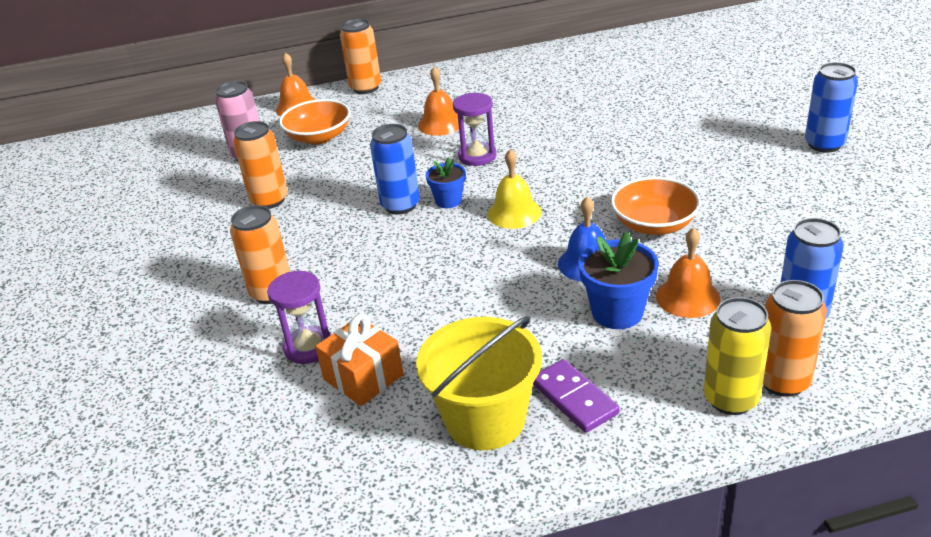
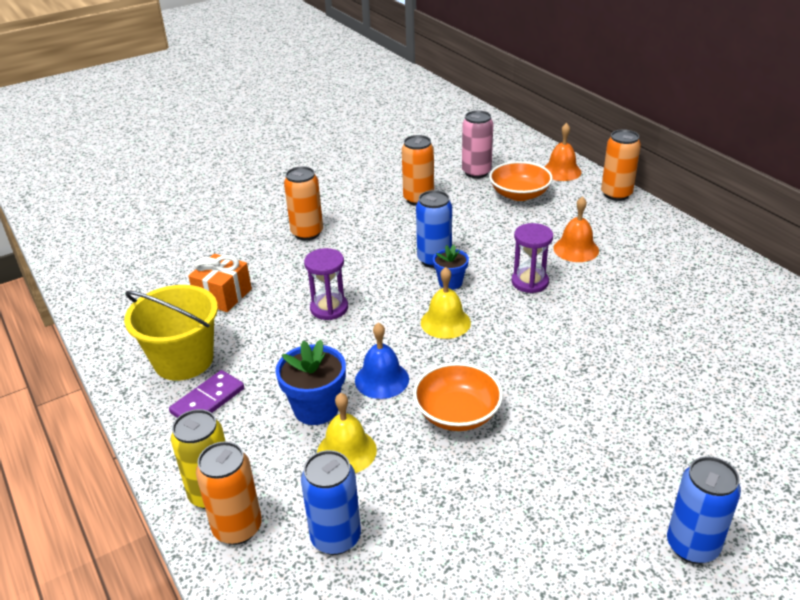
camera: 70 degrees right, 0 degrees up
purple hourglass [267,271,332,364] -> purple hourglass moved to [304,248,348,320]
orange bell [656,228,720,318] -> yellow bell [317,393,377,473]

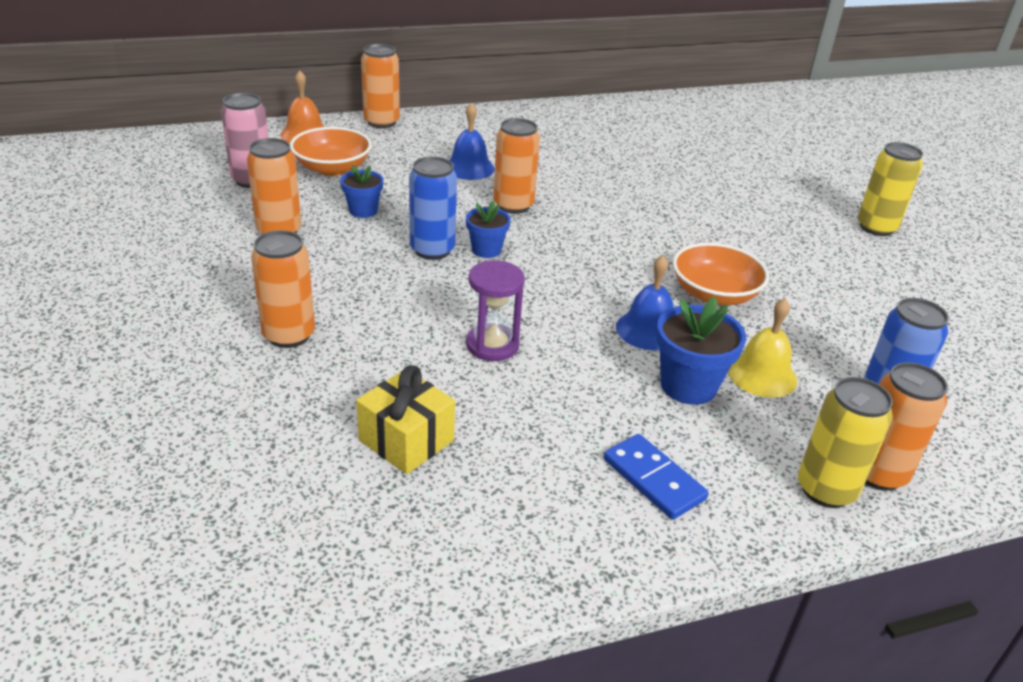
camera: 80 degrees left, 0 degrees up
yellow bucket [124,285,218,381] -> none
purple domino [169,370,244,418] -> blue domino [604,434,708,520]
orange gift [188,254,252,312] -> yellow gift [356,366,455,474]
yellow bell [421,267,471,339] -> none
purple hourglass [511,223,553,293] -> orange can [493,118,540,214]
orange bell [553,196,599,262] -> blue bell [449,103,495,180]
blue can [667,457,741,564] -> yellow can [858,142,923,236]
none -> blue flower pot [340,165,383,218]

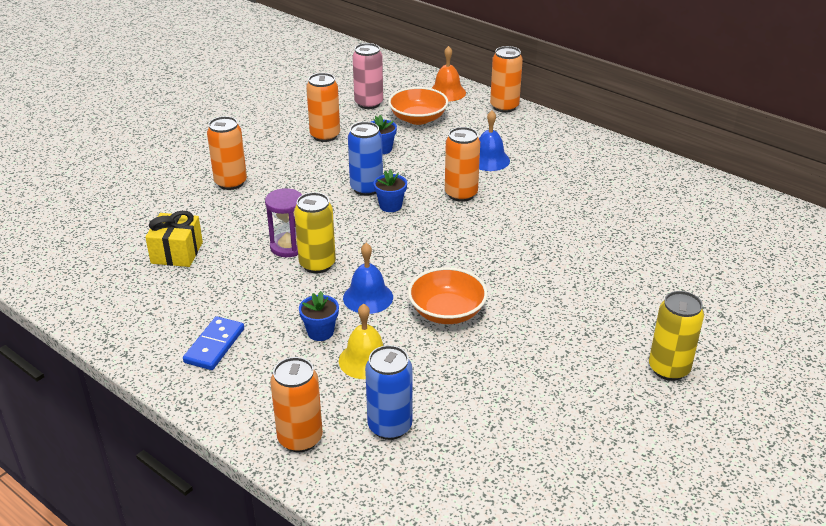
camera: 60 degrees right, 0 degrees up
blue flower pot [656,297,746,405] -> blue flower pot [299,291,339,341], size x0.63
yellow can [798,377,893,508] -> yellow can moved to [294,192,336,273]

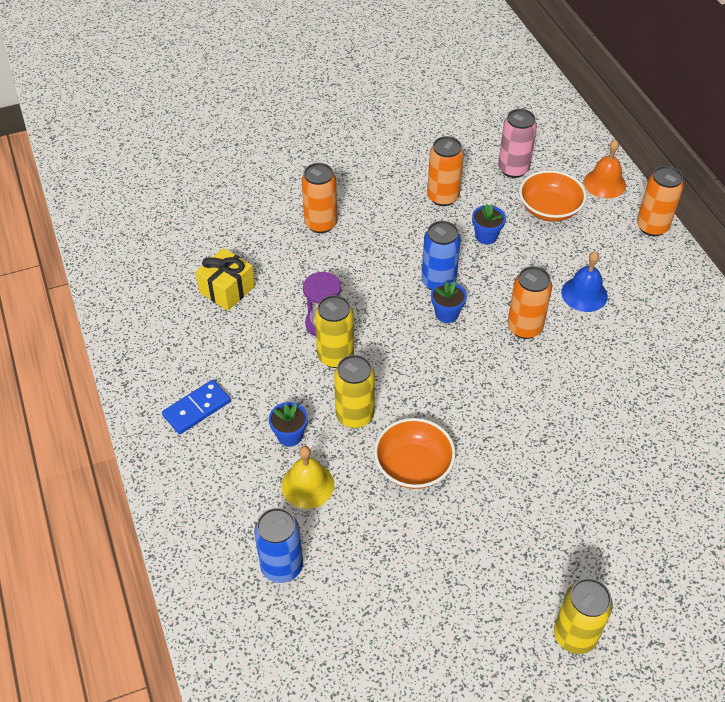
camera: 30 degrees right, 15 degrees up
orange can [270,357,323,452] -> none
blue bell [343,243,393,314] -> yellow can [334,355,375,428]

